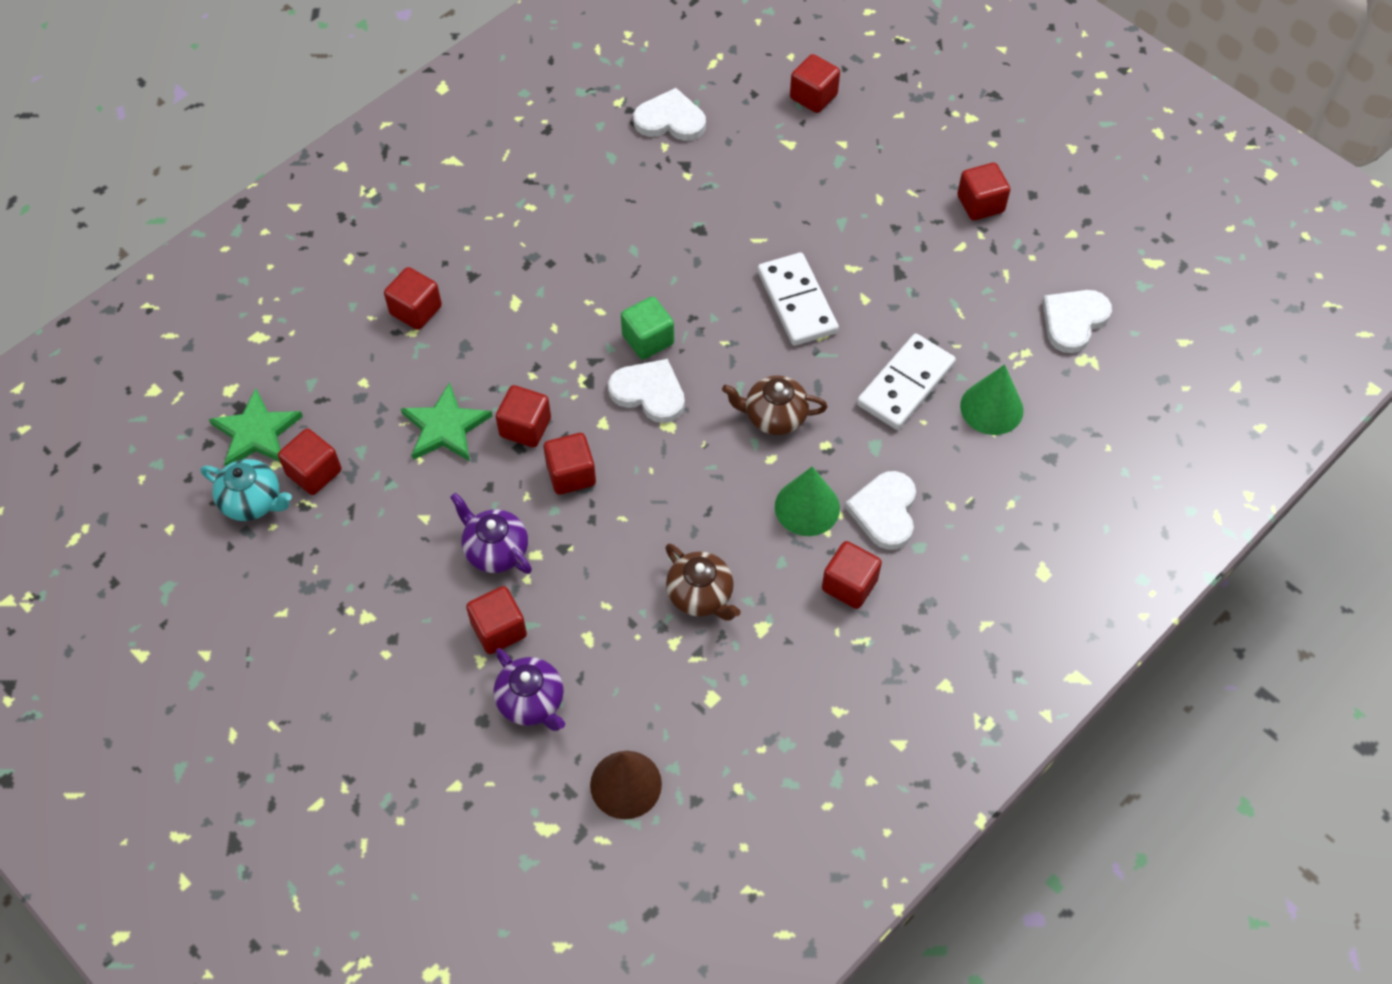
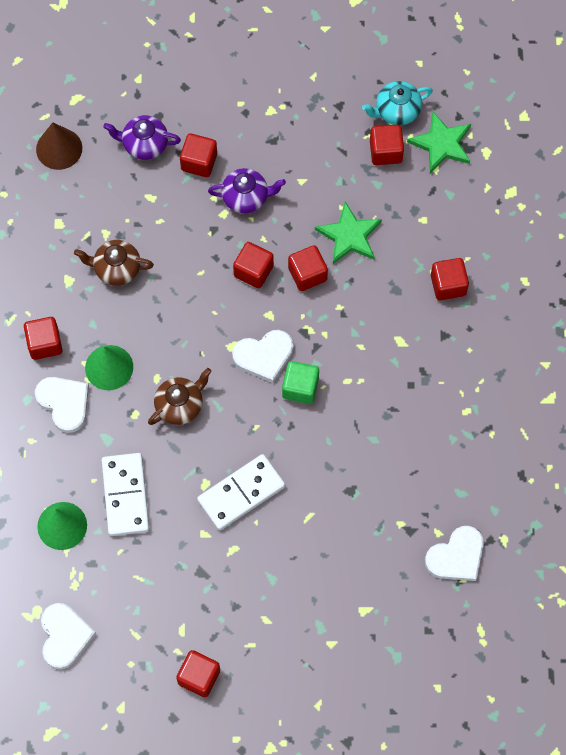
camera: 135 degrees right, 10 degrees up
white domino [757,252,839,346] -> white domino turned 60 degrees counterclockwise [197,454,285,530]
red cube [790,54,840,113] -> none

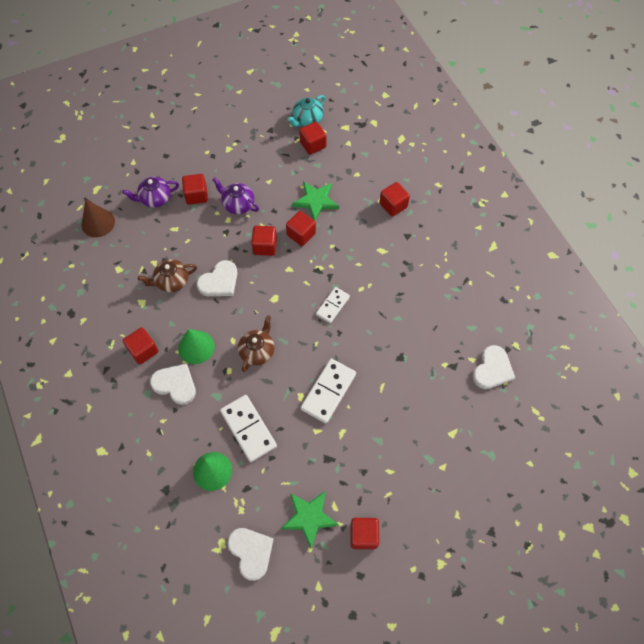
camera: 25 degrees left, 5 degrees down
purple teapot [208,168,286,214] -> purple teapot turned 120 degrees counterclockwise [212,177,259,214]
white heart [232,330,293,383] -> white heart moved to [197,260,238,296]
green cube [282,361,319,404] -> white domino [316,287,350,323]
green star [407,112,471,173] -> green star moved to [281,491,339,548]

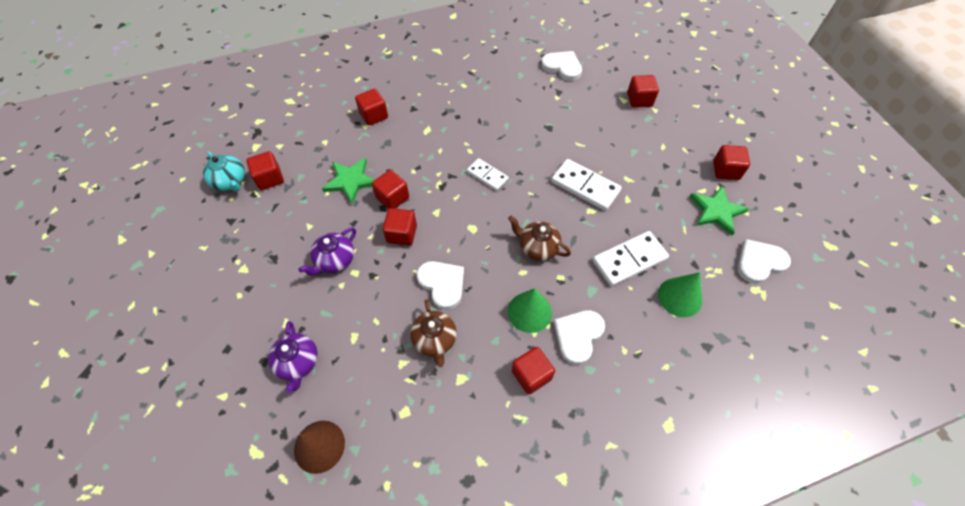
camera: 85 degrees left, 5 degrees down
red cube [182,174,208,205] -> red cube moved to [627,75,659,108]

